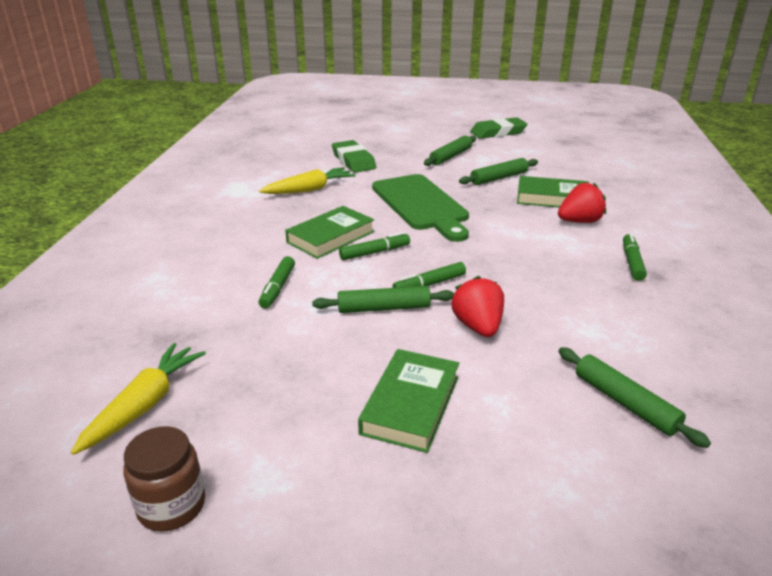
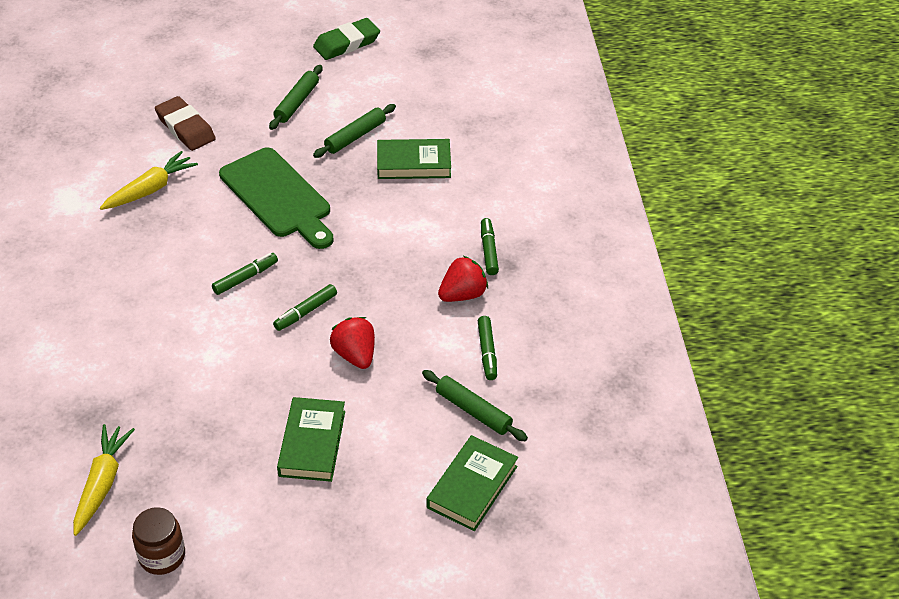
camera: 15 degrees left, 15 degrees up
green marker [259,256,295,308] -> green marker moved to [478,316,497,380]
green book [285,206,375,259] -> green book moved to [427,435,518,531]
green rolling pin [312,286,454,313] -> none
green eraser [332,140,376,173] -> brown eraser [155,96,216,151]
red strawberry [558,183,606,223] -> red strawberry moved to [438,256,488,302]

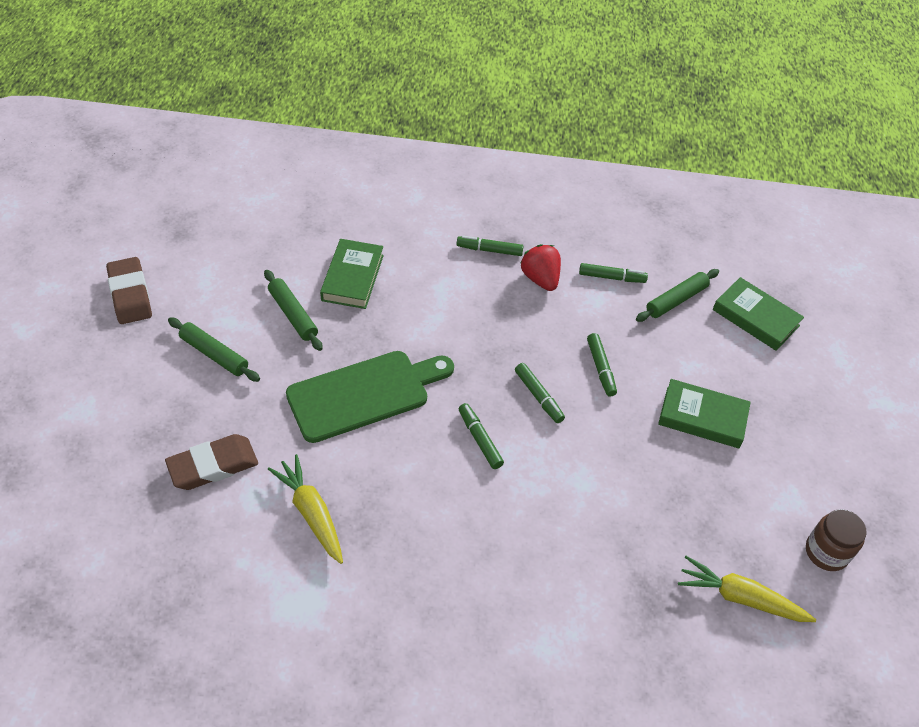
camera: 80 degrees left, 5 degrees up
green eraser [313,18,380,60] -> brown eraser [106,257,152,324]
red strawberry [330,317,375,369] -> green marker [587,333,617,397]

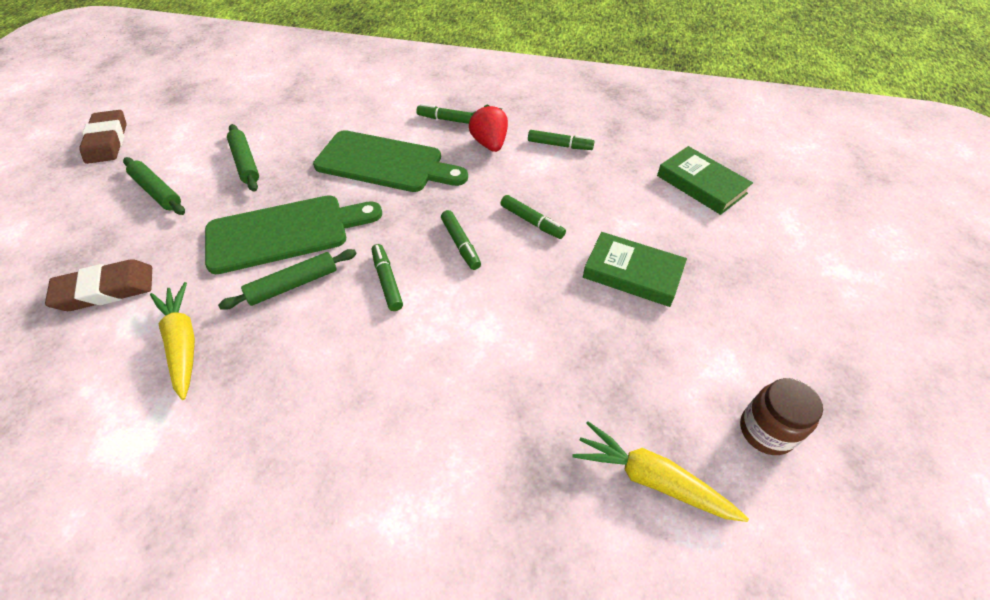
camera: 10 degrees right, 0 degrees up
green book [320,239,384,309] -> none
green marker [587,333,617,397] -> green marker turned 45 degrees counterclockwise [501,195,566,239]
green rolling pin [636,269,719,322] -> green rolling pin moved to [218,249,357,310]
none -> green cutting board [313,130,468,192]

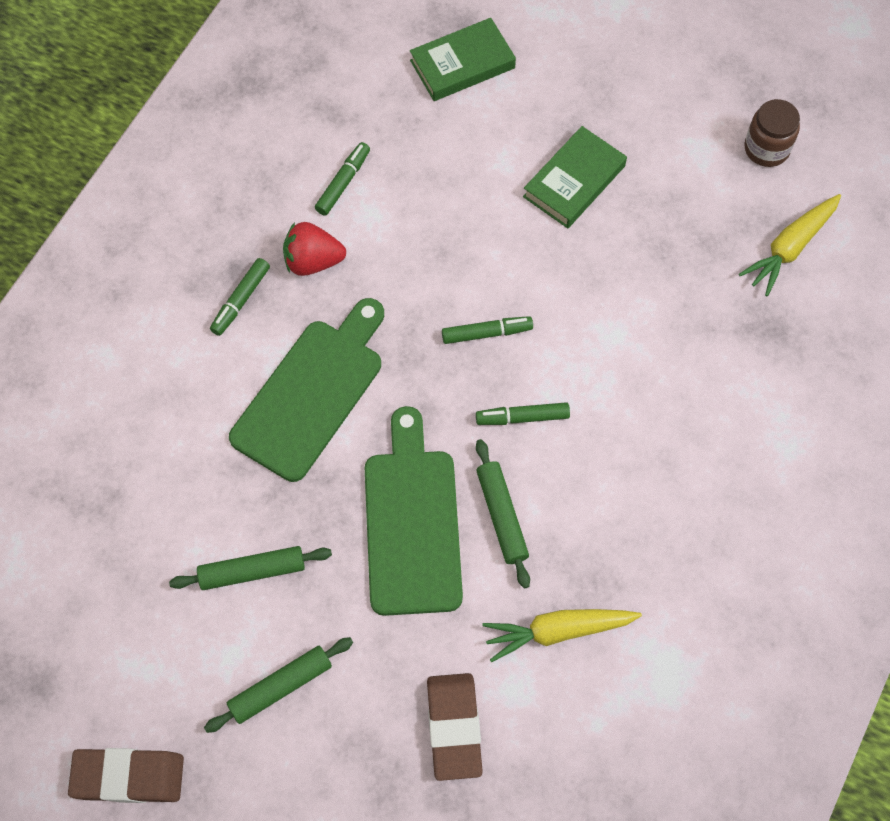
camera: 75 degrees left, 15 degrees up
green marker [501,195,566,239] -> none

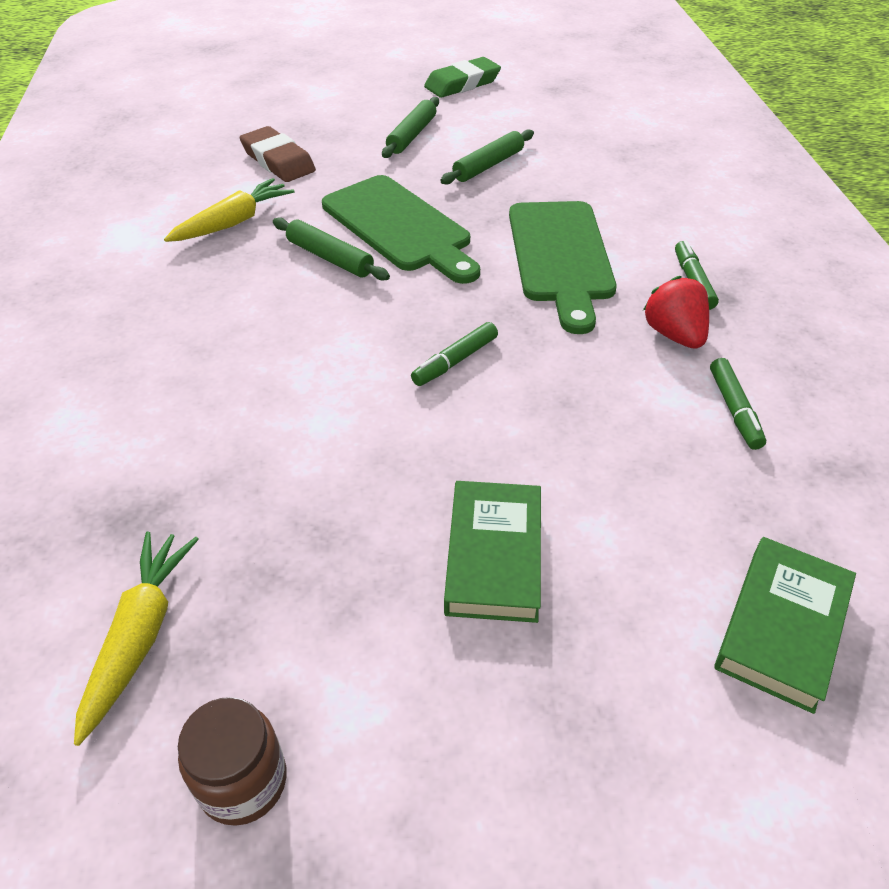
camera: 145 degrees right, 20 degrees down
brown eraser [68,748,184,803] -> green eraser [424,57,501,98]
red strawberry [283,222,346,276] -> red strawberry turned 75 degrees counterclockwise [643,276,709,349]
green marker [476,402,570,425] -> none

